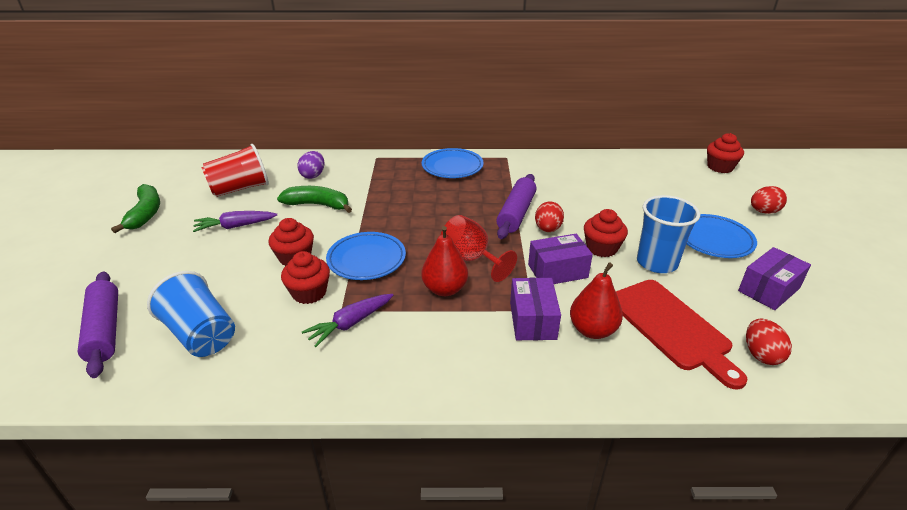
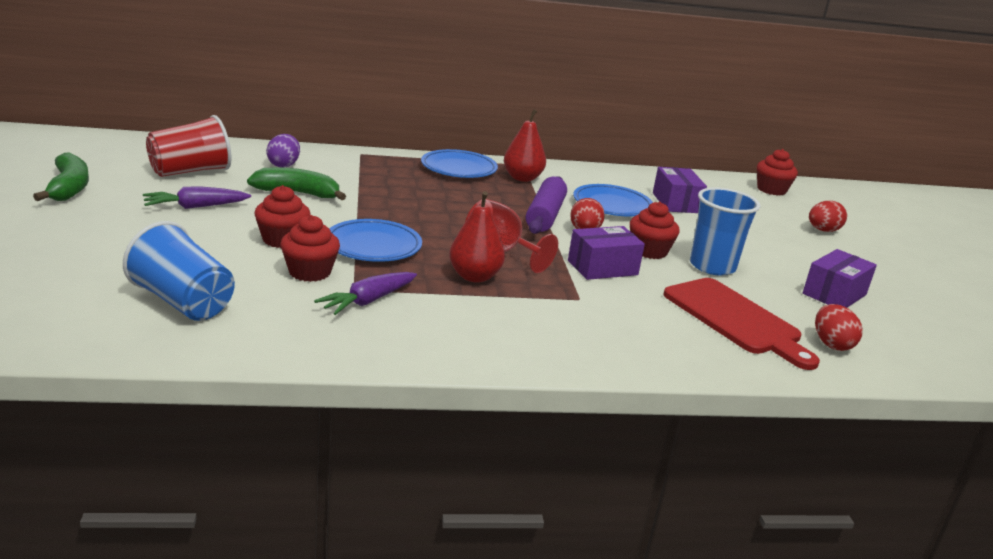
camera: 10 degrees left, 10 degrees down
purple rolling pin [78,271,118,378] -> none
purple box [510,278,561,340] -> purple box moved to [653,167,707,213]
red pear [570,262,623,339] -> red pear moved to [504,109,546,182]
blue plate [687,214,757,258] -> blue plate moved to [573,184,653,216]

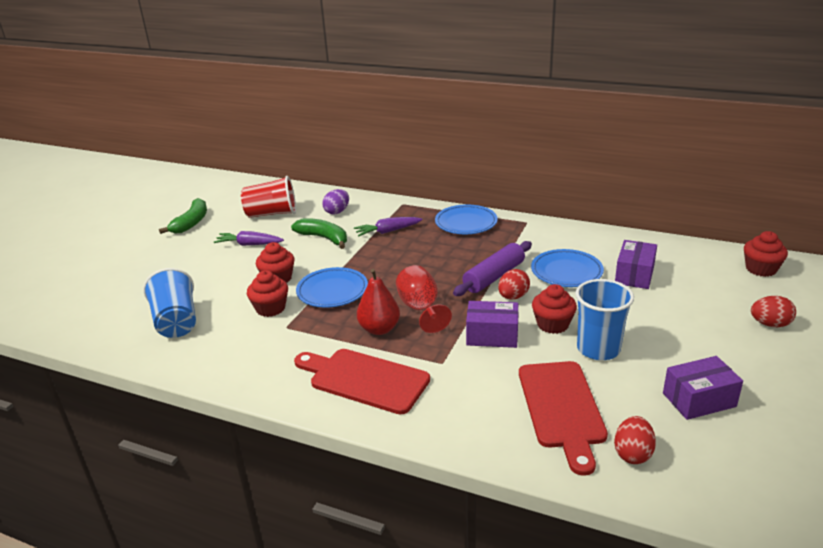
camera: 35 degrees right, 5 degrees up
purple carrot [314,272,417,315] -> purple carrot moved to [354,217,423,236]
red pear [504,109,546,182] -> none
none -> red cutting board [294,349,430,415]

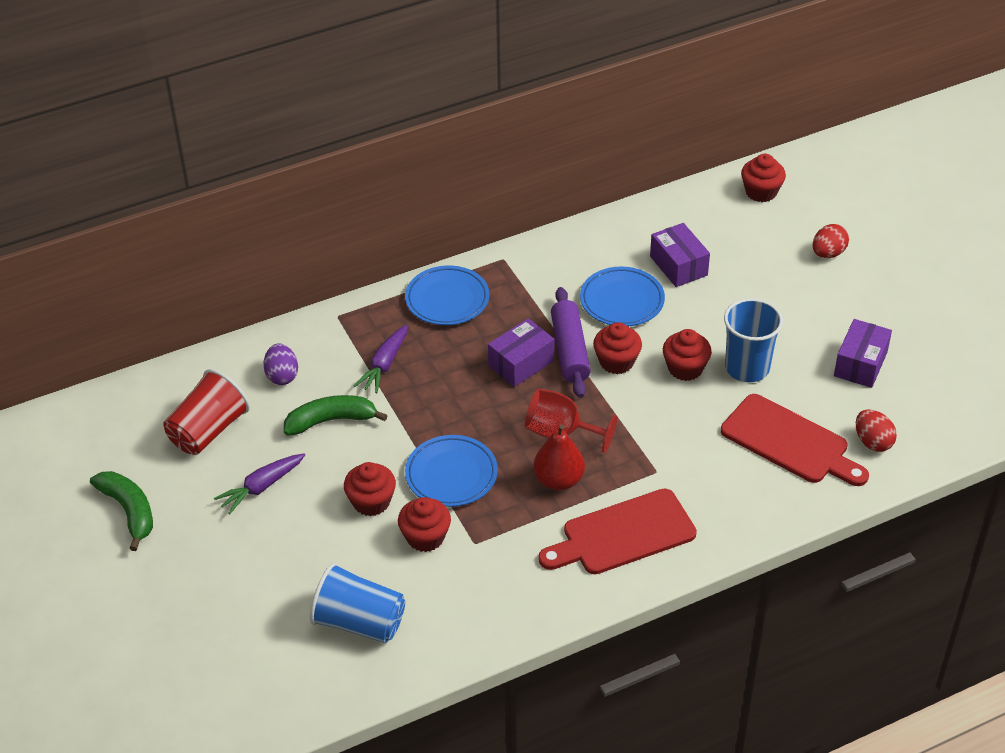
camera: 50 degrees left, 15 degrees up
purple box [466,301,519,348] -> purple box moved to [488,318,554,387]
red egg [498,269,530,300] -> red cupcake [593,322,642,374]

